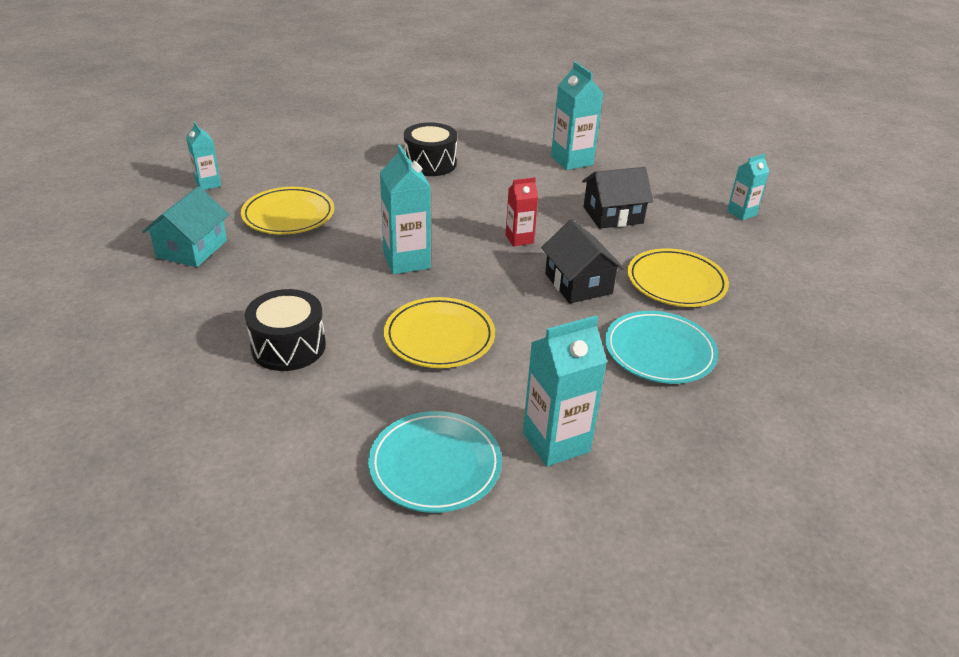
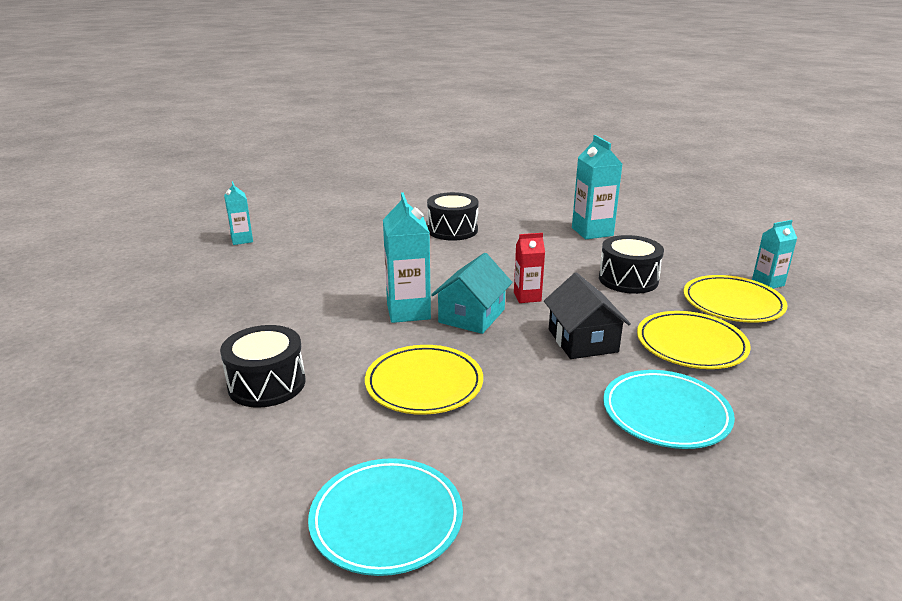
camera: 10 degrees right, 10 degrees down
turquoise house [142,186,229,267] -> turquoise house moved to [431,253,513,334]
yellow plate [241,187,334,235] -> yellow plate moved to [684,275,788,323]
turquoise carton [523,315,607,467] -> none
black house [582,167,653,229] -> black drum [599,235,664,294]

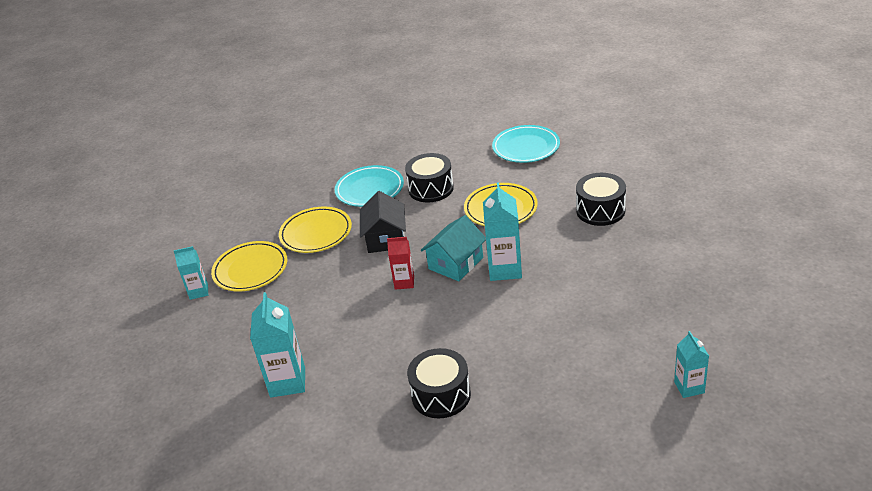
camera: 165 degrees left, 10 degrees up
black drum [599,235,664,294] -> black drum moved to [405,153,454,202]

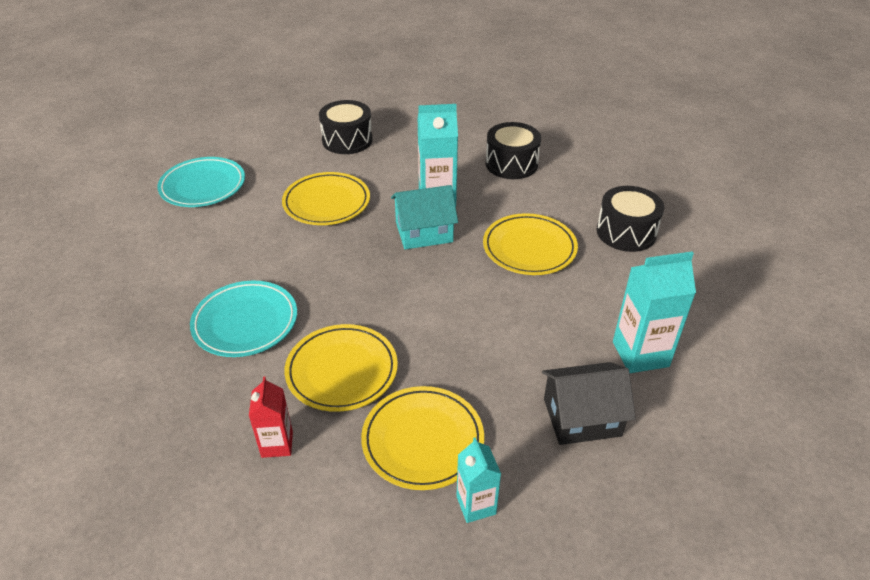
camera: 100 degrees left, 5 degrees up
black house [360,191,406,253] -> black house moved to [542,362,636,445]
red carton [387,237,414,290] -> red carton moved to [249,377,293,458]
black drum [405,153,454,202] -> black drum moved to [486,122,541,179]
turquoise house [421,215,486,281] -> turquoise house turned 45 degrees counterclockwise [391,185,458,249]
turquoise carton [674,331,709,398] -> none
none -> yellow plate [483,213,578,275]

